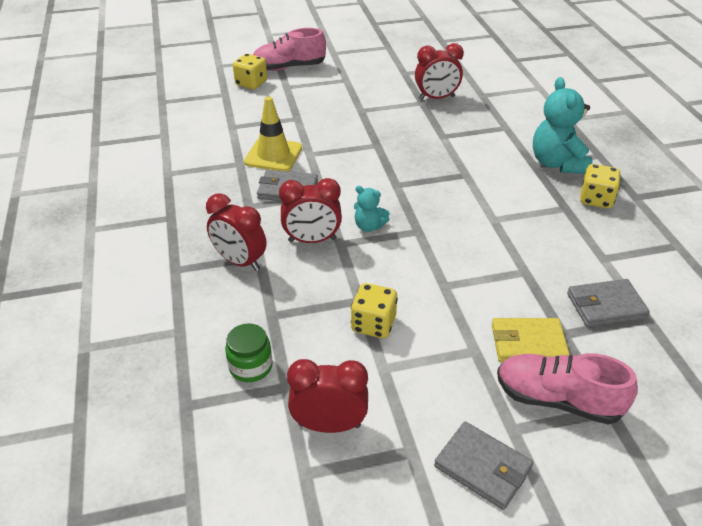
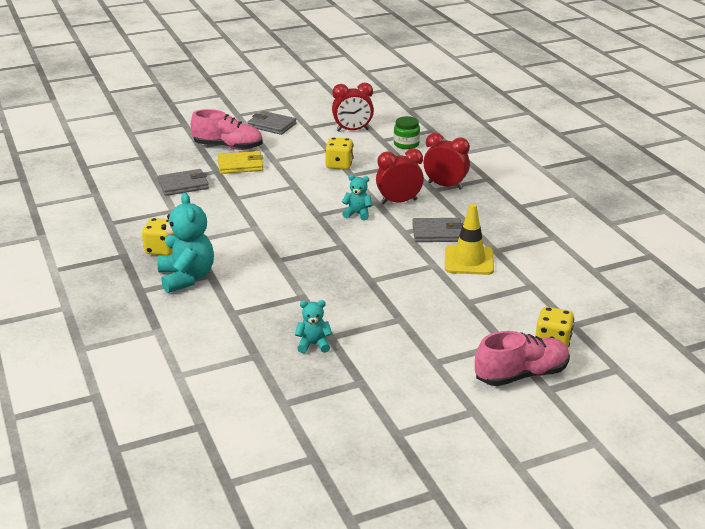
camera: 170 degrees right, 10 degrees down
red clock [415,43,464,100] -> turquoise teddy bear [295,300,332,353]

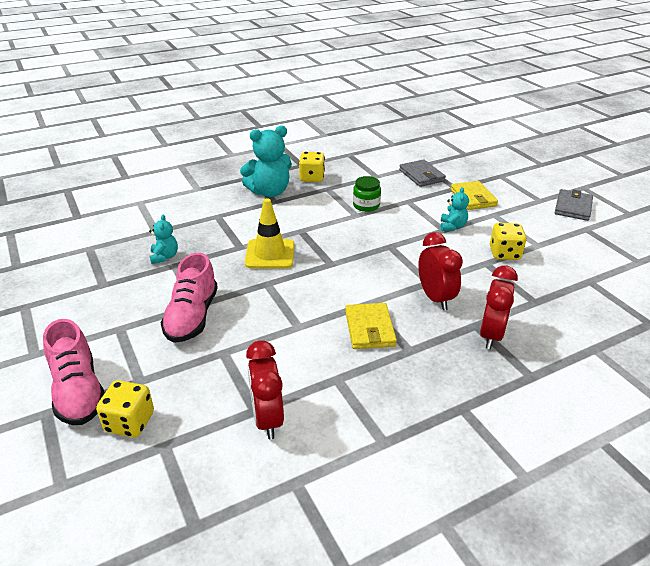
camera: 85 degrees right, 5 degrees up
pink shoe [191,109,263,150] -> pink shoe moved to [161,252,218,343]
red clock [332,83,374,132] -> red clock moved to [246,340,284,439]
turquoise teddy bear [342,175,372,220] -> turquoise teddy bear moved to [441,187,469,231]
green jar [394,116,420,149] -> green jar moved to [353,176,381,212]
grey wallet [412,218,463,242] -> yellow wallet [345,303,397,349]
yellow traffic cone [445,204,494,275] -> yellow traffic cone moved to [245,198,294,269]

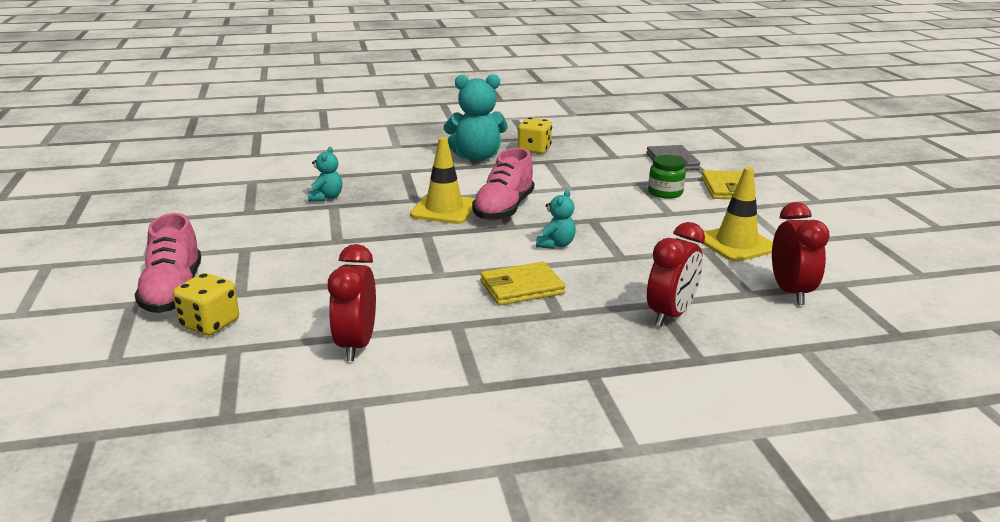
camera: 15 degrees right, 10 degrees down
pink shoe [161,252,218,343] -> pink shoe moved to [472,148,534,221]
yellow wallet [345,303,397,349] -> yellow wallet turned 60 degrees clockwise [480,262,565,306]
green jar [353,176,381,212] -> green jar moved to [648,155,686,199]
red clock [418,232,463,310] -> red clock moved to [772,202,830,305]
turquoise teddy bear [441,187,469,231] -> turquoise teddy bear moved to [536,189,576,249]
yellow dice [490,223,527,260] -> yellow traffic cone [702,167,773,262]
grey wallet [554,189,593,221] -> none

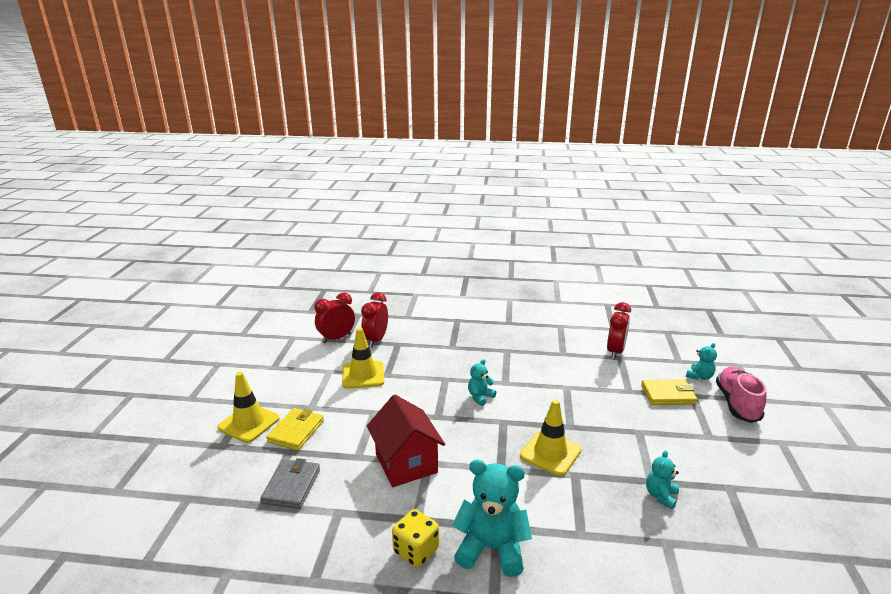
camera: 160 degrees left, 0 degrees up
yellow dice [173,273,239,336] -> turquoise teddy bear [686,343,717,380]
pink shoe [472,148,534,221] -> none
yellow wallet [480,262,565,306] -> yellow wallet moved to [641,379,697,405]
red clock [647,222,705,327] -> red clock moved to [314,292,355,343]
green jar [648,155,686,199] -> none
none -> yellow traffic cone [217,372,280,443]
none -> red house [367,395,445,487]

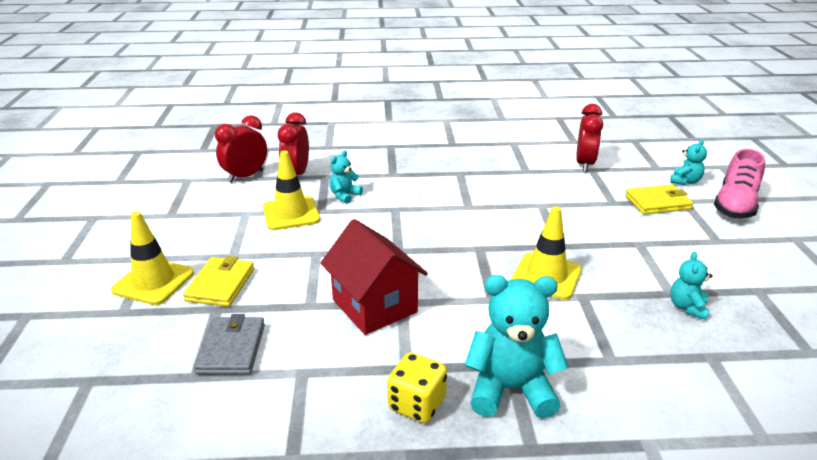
camera: 10 degrees left, 5 degrees up
turquoise teddy bear [468,359,496,406] -> turquoise teddy bear moved to [329,150,363,204]
pink shoe [716,366,766,423] -> pink shoe turned 150 degrees counterclockwise [714,149,765,218]

